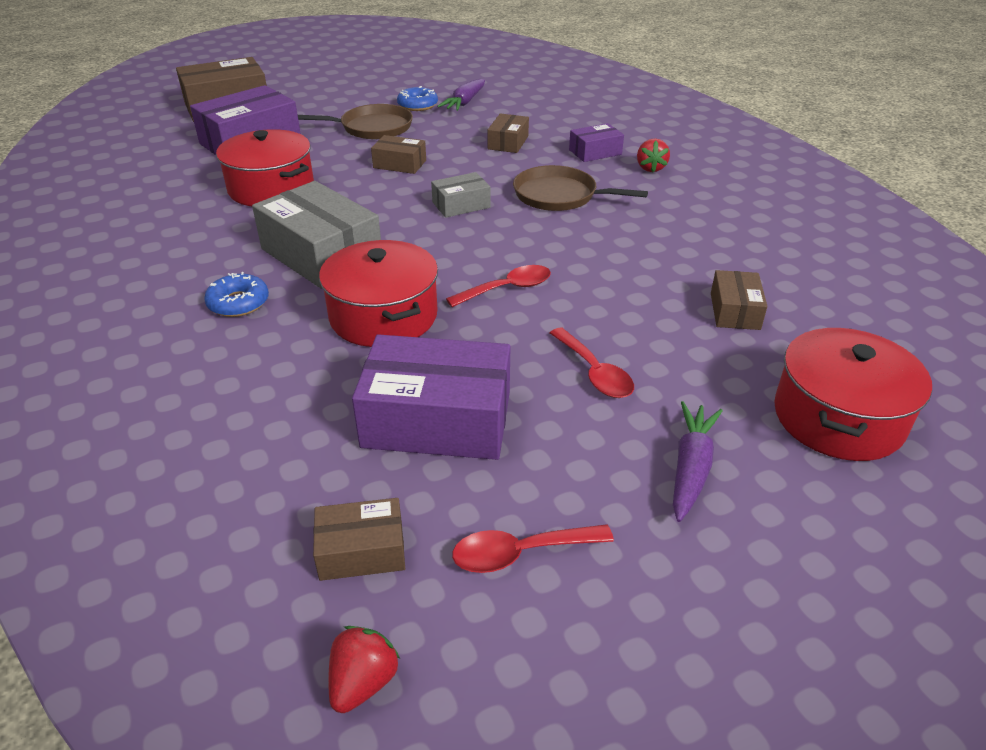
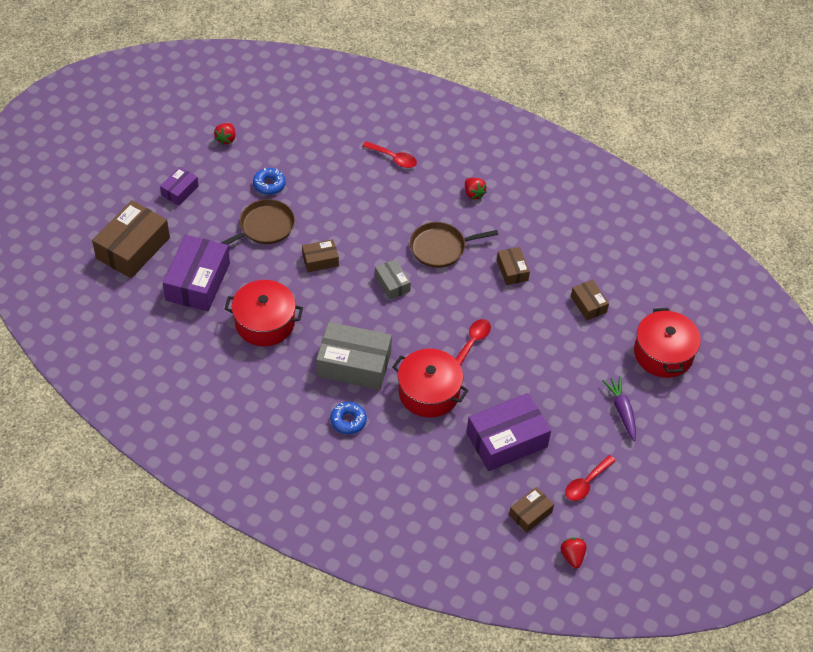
camera: 35 degrees left, 15 degrees up
grey box [431,172,491,218] -> grey box turned 60 degrees counterclockwise [375,259,411,300]
purple carrot [437,79,485,111] -> none
brown box [488,113,529,153] -> brown box moved to [497,247,530,285]
red spoon [550,327,634,398] -> red spoon moved to [362,141,417,168]
purple box [569,123,624,162] -> purple box moved to [160,167,198,206]
none -> red strawberry [214,123,235,145]

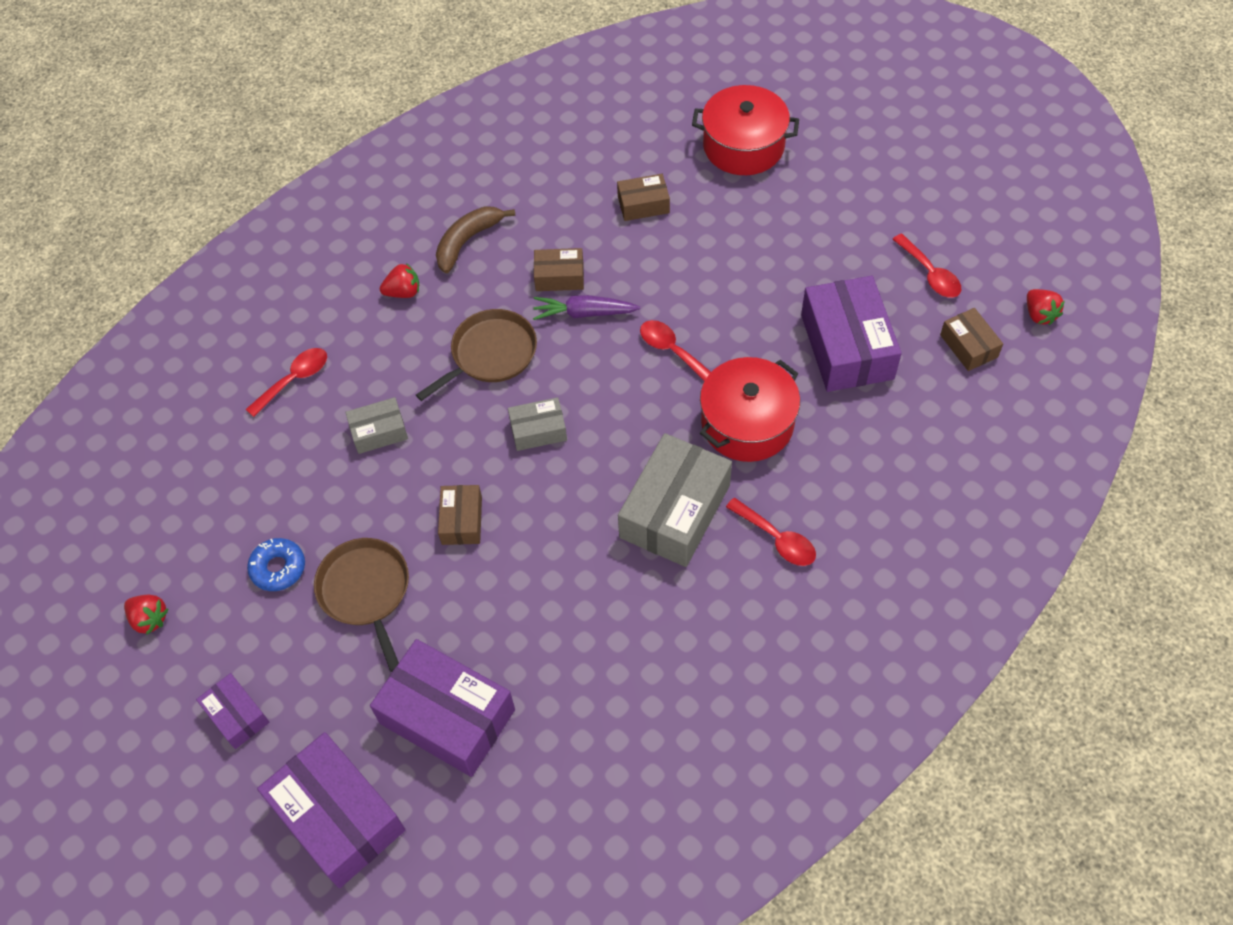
camera: 70 degrees left, 5 degrees up
brown box [92,200,170,278] -> purple box [257,732,406,888]
red pot [225,280,303,346] -> none
blue donut [330,402,367,434] -> red spoon [726,498,816,566]
brown pan [410,222,498,268] -> brown pan turned 135 degrees counterclockwise [416,309,537,401]
red strawberry [560,538,587,568] -> red strawberry turned 120 degrees counterclockwise [1027,289,1065,325]
purple carrot [602,376,636,441] -> purple carrot moved to [533,295,640,320]
none -> grey box [345,397,408,454]
none -> brown banana [436,207,516,273]

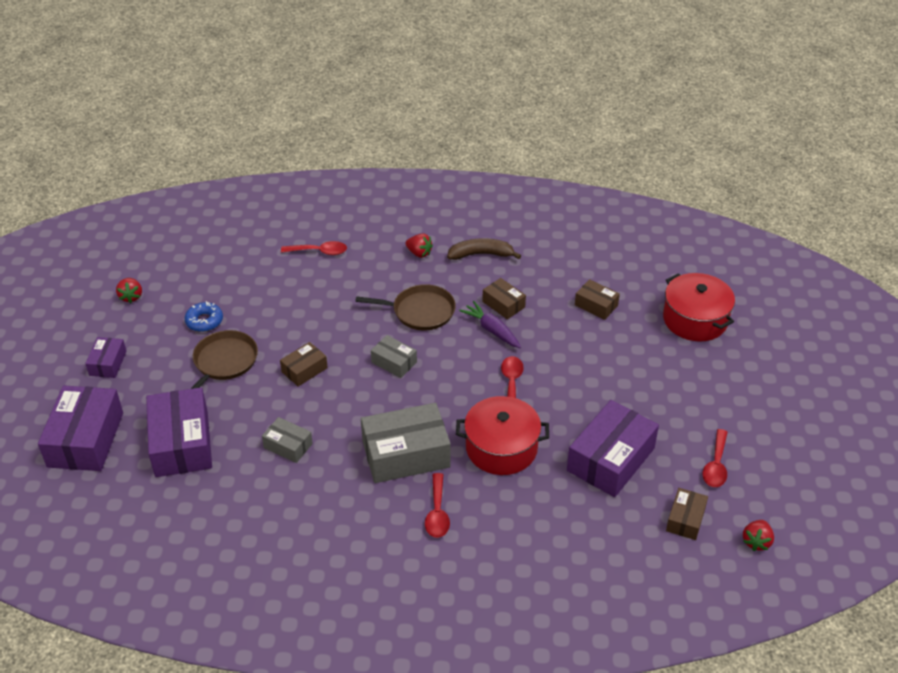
camera: 45 degrees right, 15 degrees down
grey box [345,397,408,454] -> grey box moved to [262,417,313,463]

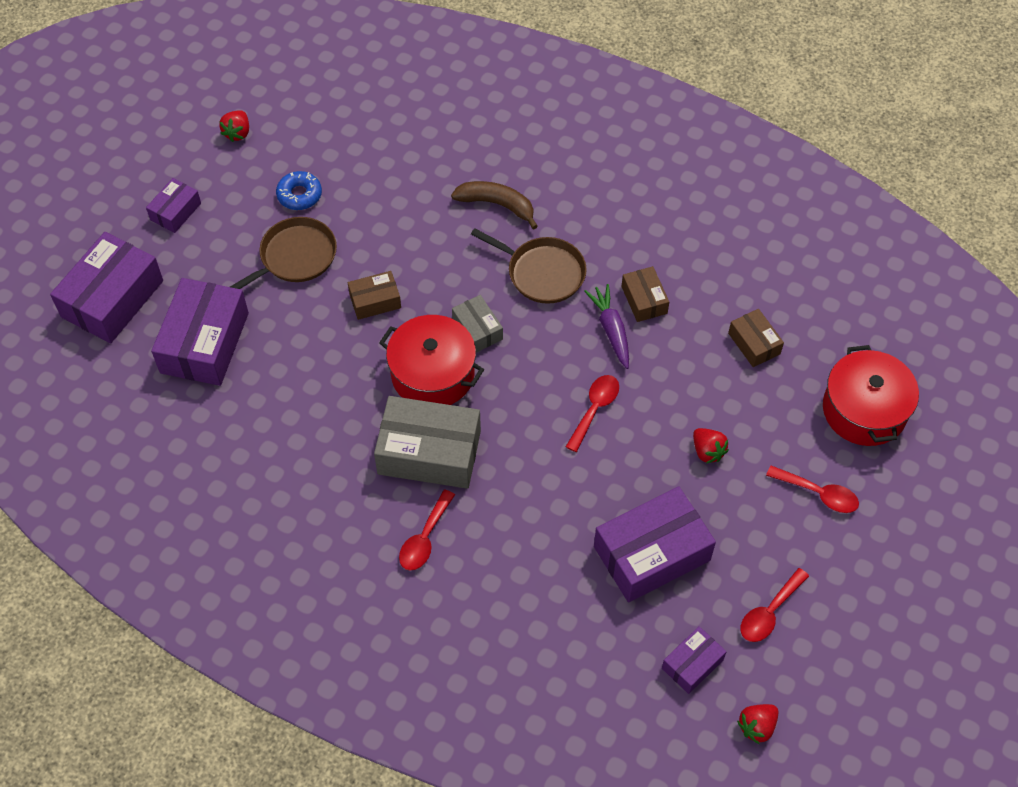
camera: 25 degrees right, 15 degrees up
grey box [262,417,313,463] -> none
red spoon [281,241,347,255] -> red spoon moved to [766,466,859,513]
red strawberry [405,233,433,258] -> red strawberry moved to [693,428,729,464]
brown banana [447,238,521,260] -> brown banana moved to [451,181,538,230]
red pot [456,396,549,475] -> red pot moved to [379,315,484,405]
brown box [666,488,708,540] -> purple box [662,626,726,694]

